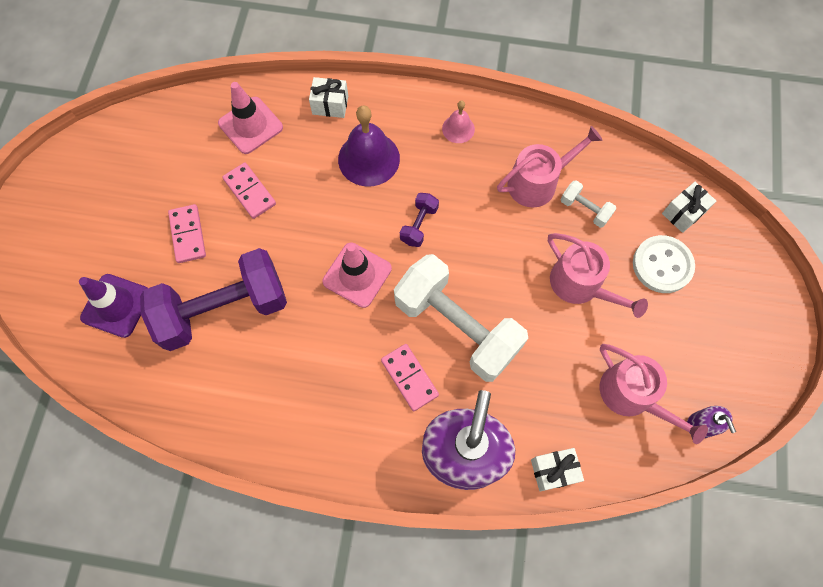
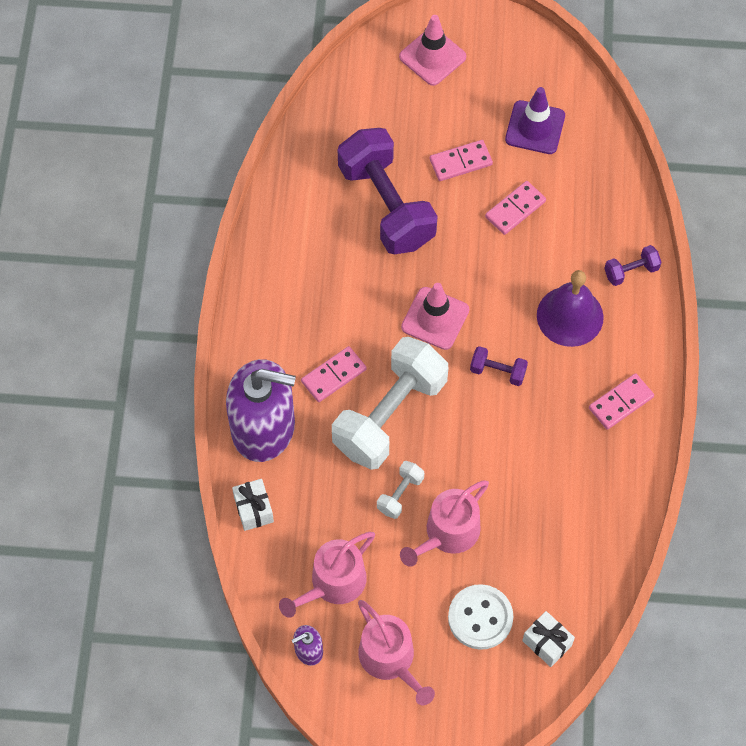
camera: 85 degrees right, 5 degrees down
purple traffic cone [79,274,147,338] -> purple traffic cone moved to [505,87,565,154]
pink traffic cone [218,82,283,154] -> pink traffic cone moved to [399,15,466,86]
white gift [309,77,348,118] -> purple dumbbell [604,245,662,286]
pink bell [442,101,475,143] -> pink domino [589,373,654,430]
pink watering can [497,126,603,208] -> pink watering can moved to [358,600,435,705]
white dumbbell [561,180,616,228] -> white dumbbell moved to [377,461,424,519]

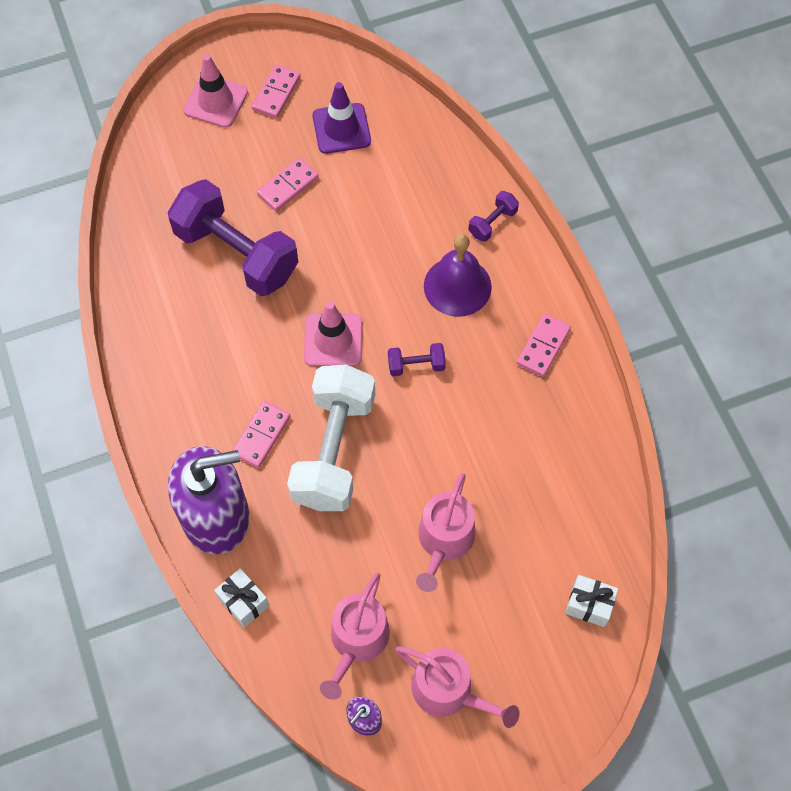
camera: 25 degrees left, 0 degrees up
white dumbbell [377,461,424,519] -> none
white button [448,584,513,650] -> none
pink domino [485,181,546,235] -> pink domino moved to [252,65,300,118]

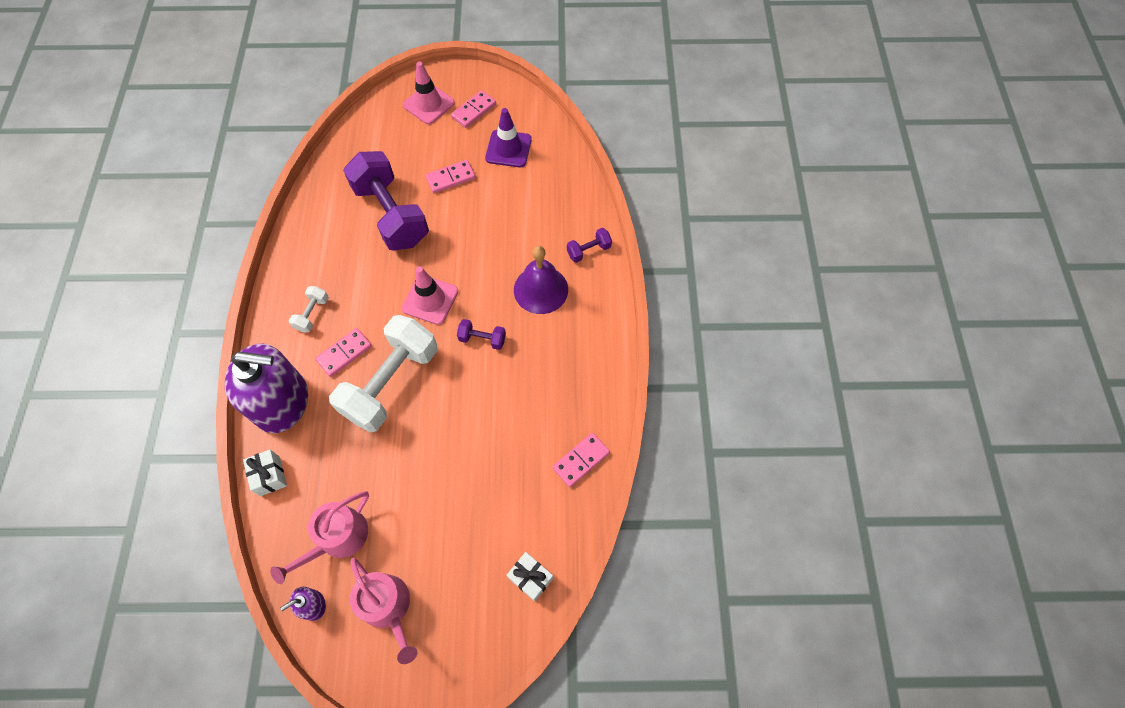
camera: 20 degrees right, 0 degrees up
pink watering can [416,473,475,592] -> none
pink domino [517,314,571,377] -> pink domino moved to [552,433,610,487]
none -> white dumbbell [289,286,329,333]

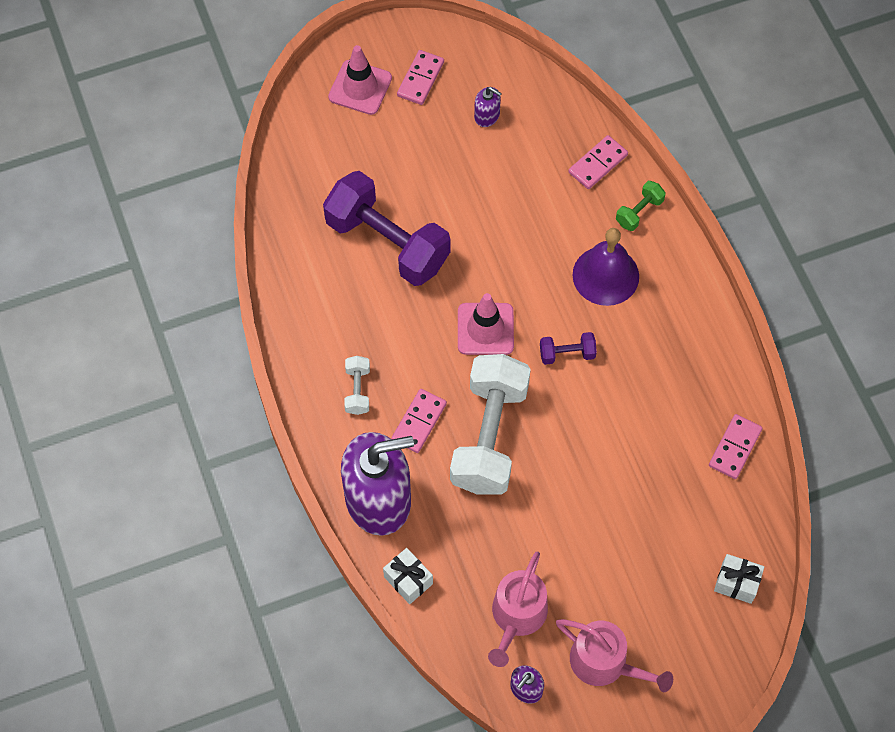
camera: 20 degrees left, 0 degrees up
pink domino [425,160,476,193] -> pink domino moved to [568,135,628,189]
purple traffic cone [485,108,532,167] -> purple soap dispenser [474,87,502,127]
purple dumbbell [567,228,612,263] -> green dumbbell [616,181,666,231]

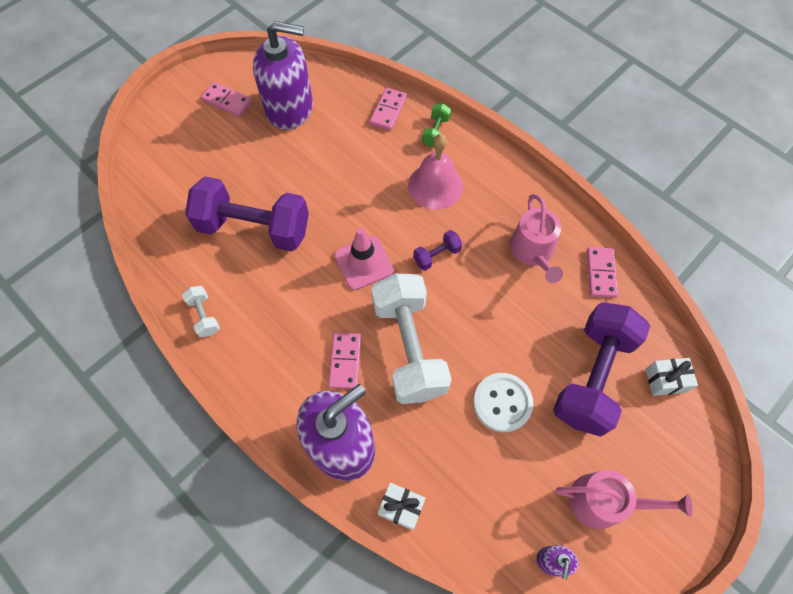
camera: 25 degrees left, 0 degrees up
pink traffic cone [328,45,392,115] -> none
white dumbbell [344,356,370,415] -> white dumbbell moved to [182,286,220,338]
pink domino [397,50,444,105] -> pink domino turned 60 degrees counterclockwise [201,82,252,117]
purple soap dispenser [474,87,502,127] -> purple soap dispenser [253,21,313,130], size x2.45
pink watering can [488,551,548,667] -> pink watering can moved to [510,194,563,283]
purple bell [573,228,639,306] -> pink bell [408,134,463,210]
none -> white button [473,373,533,432]
none -> purple dumbbell [553,302,650,437]

